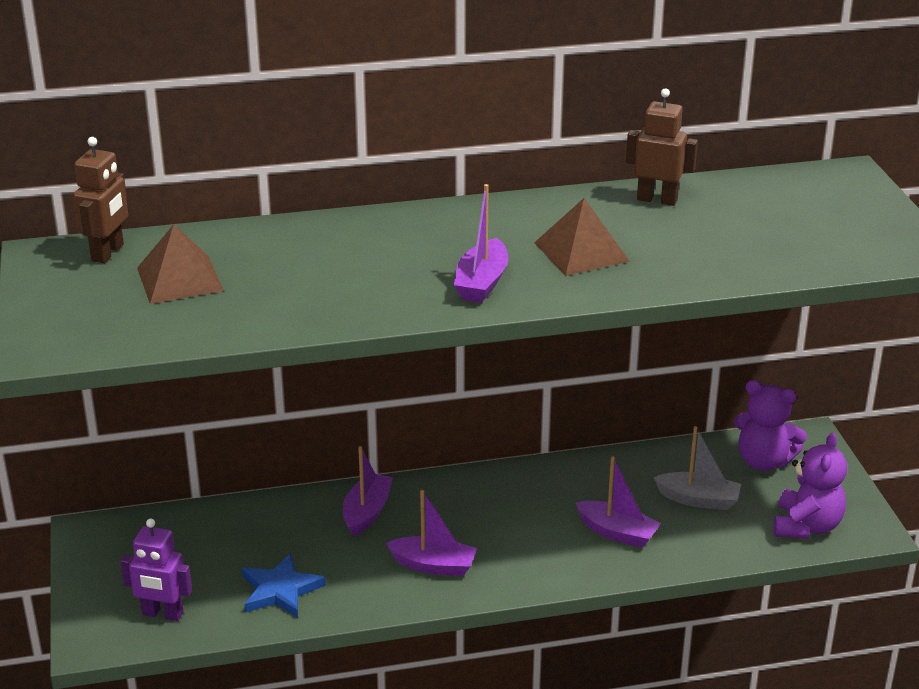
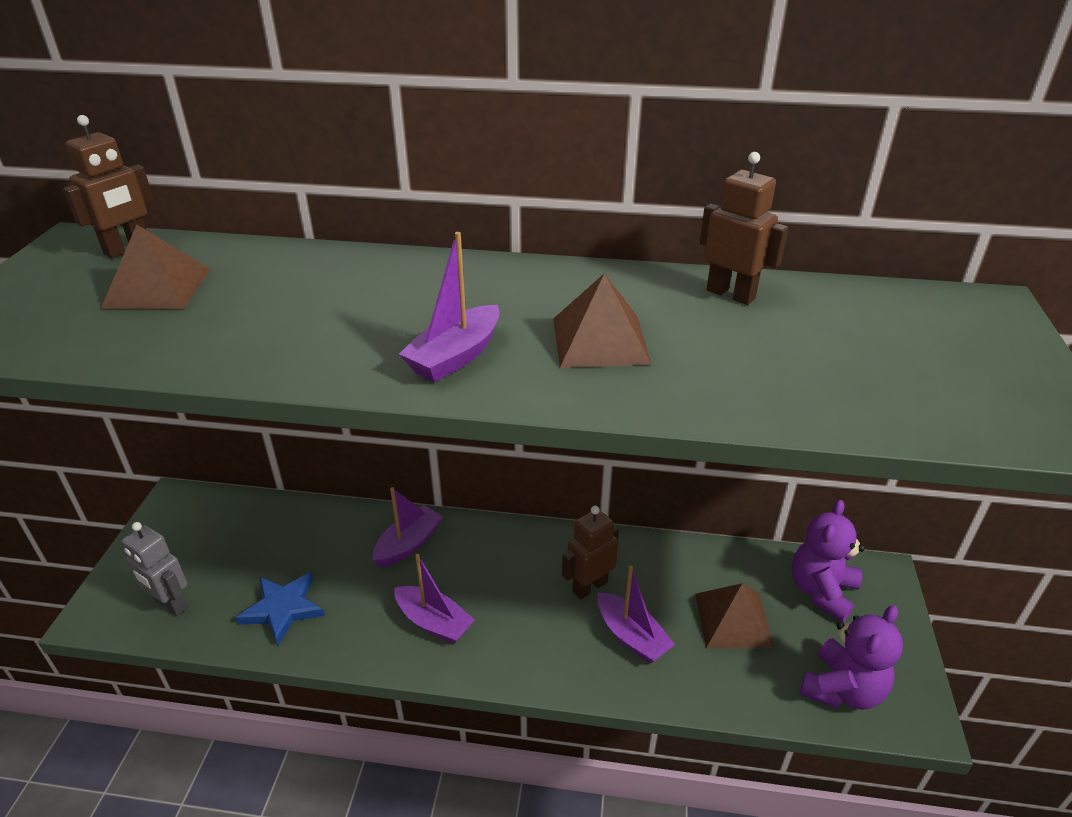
camera: 20 degrees right, 5 degrees up
purple robot [120,519,192,621] -> grey robot [122,522,188,616]
grey boat [653,426,741,510] -> brown pyramid [695,583,774,648]
purple teddy bear [734,380,807,471] -> purple teddy bear turned 75 degrees clockwise [792,500,865,622]
none -> brown robot [562,506,619,600]

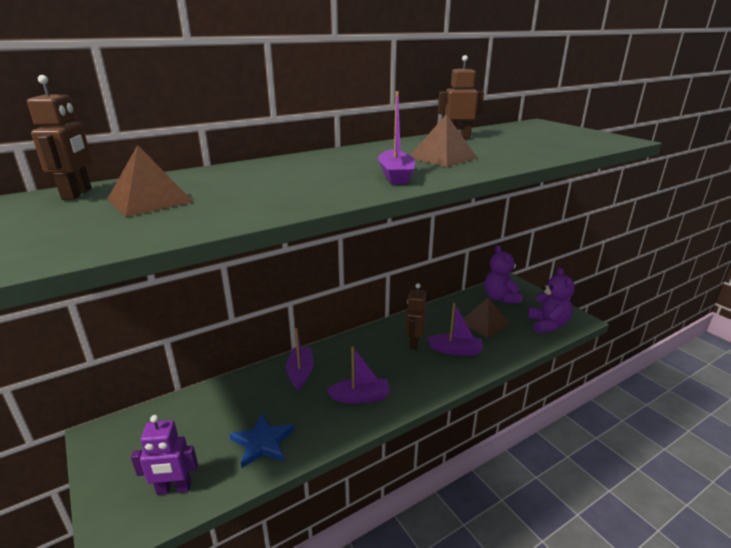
camera: 40 degrees left, 10 degrees down
grey robot [122,522,188,616] -> purple robot [131,415,198,495]

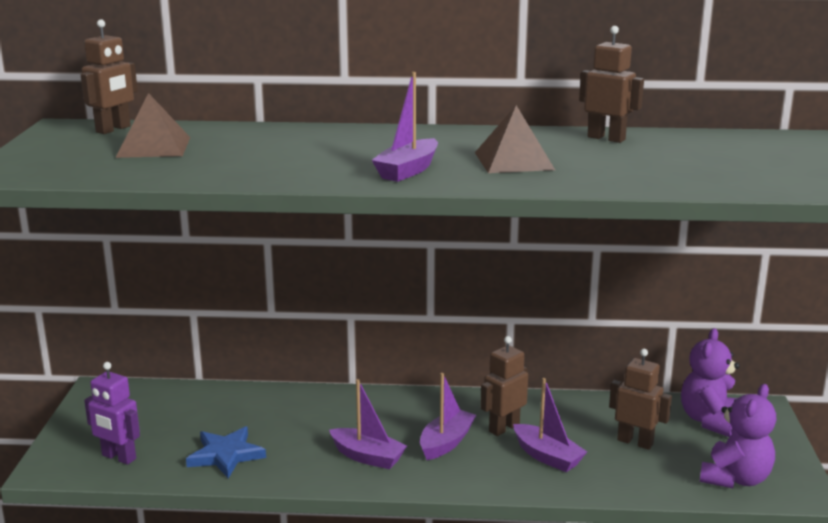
camera: 35 degrees right, 5 degrees down
purple boat [286,328,314,391] -> purple boat moved to [420,373,476,460]
brown pyramid [464,297,510,338] -> brown robot [609,349,672,450]

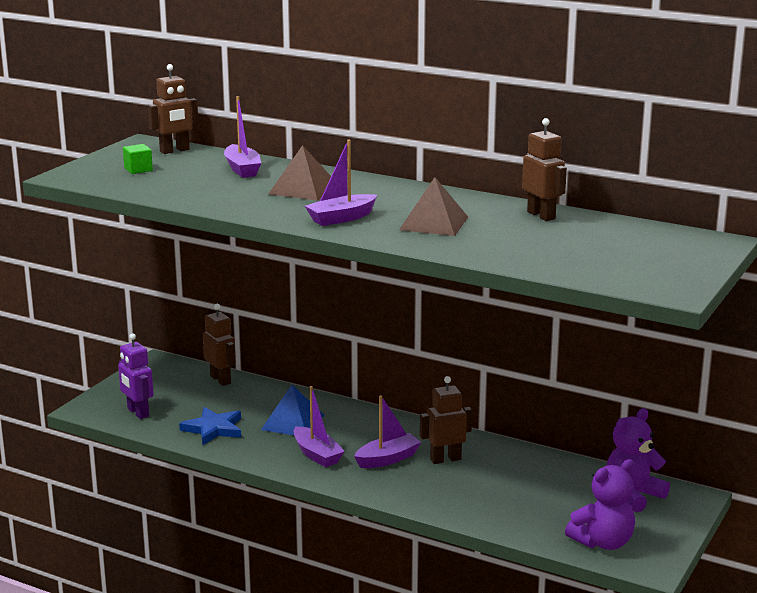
camera: 25 degrees right, 0 degrees up
brown pyramid [116,93,190,158] -> brown pyramid moved to [269,145,331,201]
purple boat [513,378,587,472] -> purple boat moved to [224,96,261,178]
brown robot [609,349,672,450] -> brown robot moved to [203,304,236,386]
none -> green cube [123,144,153,174]
none -> blue pyramid [261,385,324,435]

